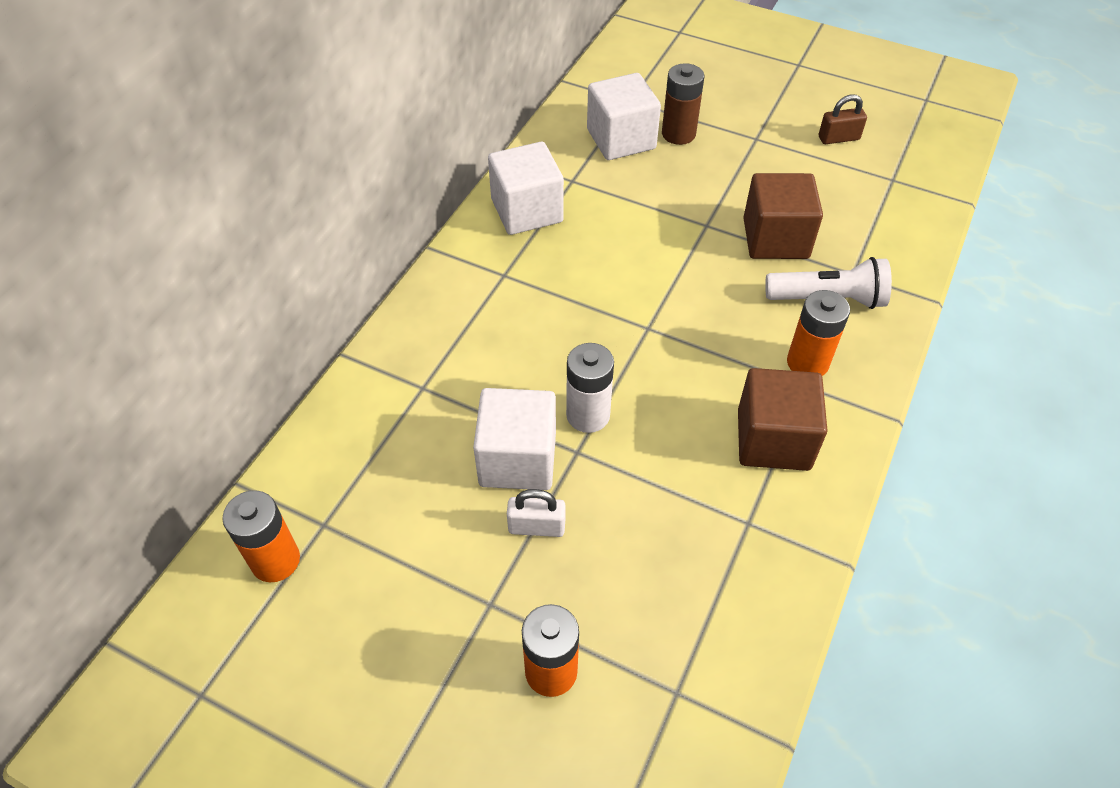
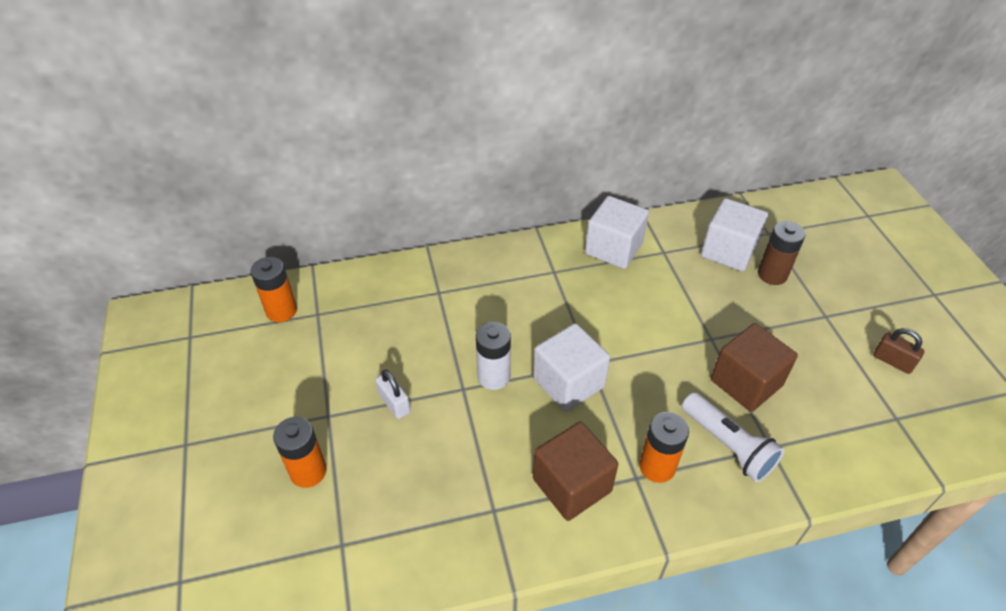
camera: 50 degrees right, 5 degrees down
white cube [473,388,556,490] -> white cube moved to [533,323,610,412]

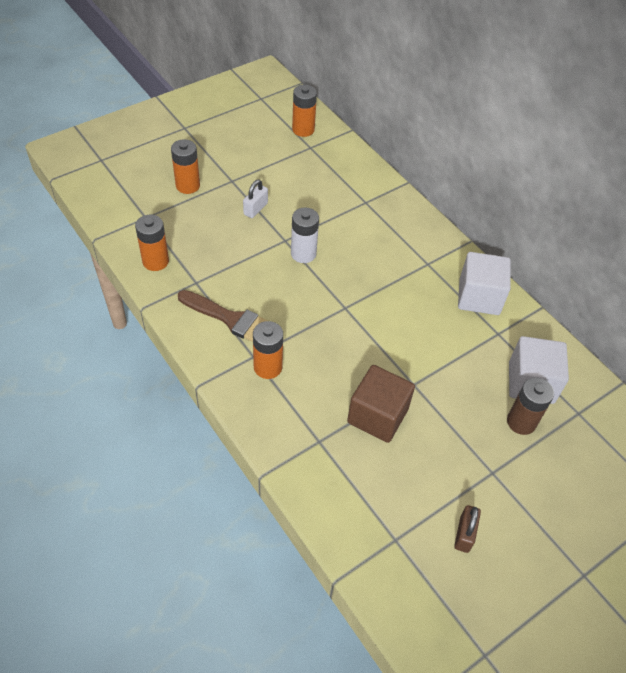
camera: 65 degrees right, 5 degrees up
white cube [533,323,610,412] -> none
brown cube [533,422,618,521] -> brown brush [178,290,268,342]
white flashlight [682,392,784,482] -> none
none -> orange battery [135,215,169,271]

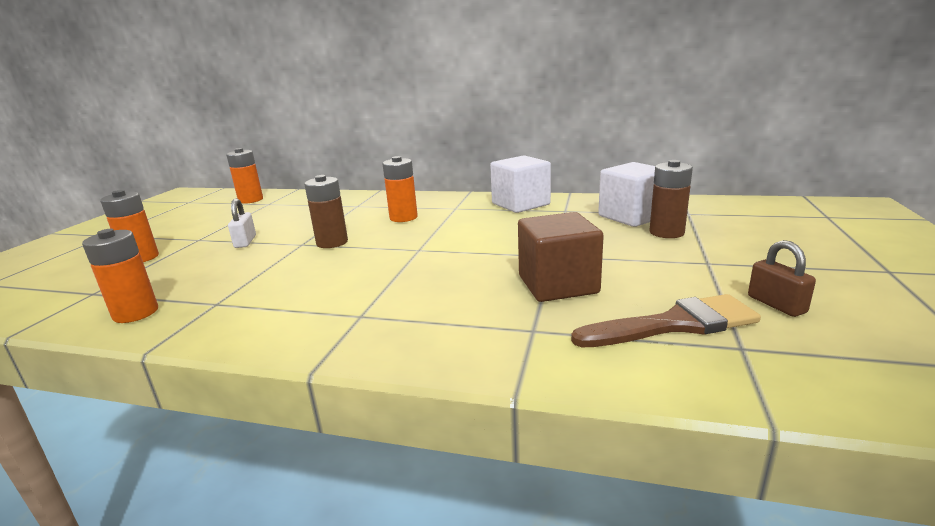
camera: 35 degrees left, 30 degrees down
brown brush [178,290,268,342] -> brown brush moved to [571,294,761,347]
orange battery [253,321,283,379] -> orange battery moved to [383,156,418,222]
white battery [291,208,319,263] -> brown battery [304,175,348,248]

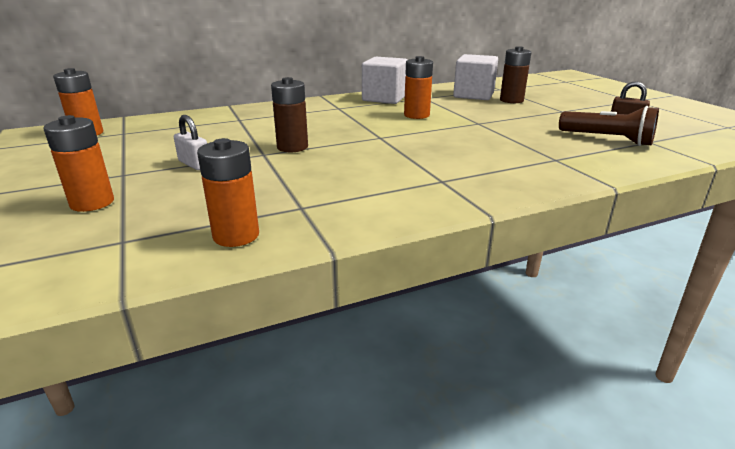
camera: 40 degrees left, 5 degrees up
orange battery [383,156,418,222] -> orange battery moved to [404,56,433,119]
brown cube [518,212,604,302] -> none
brown brush [571,294,761,347] -> brown flashlight [559,106,659,146]

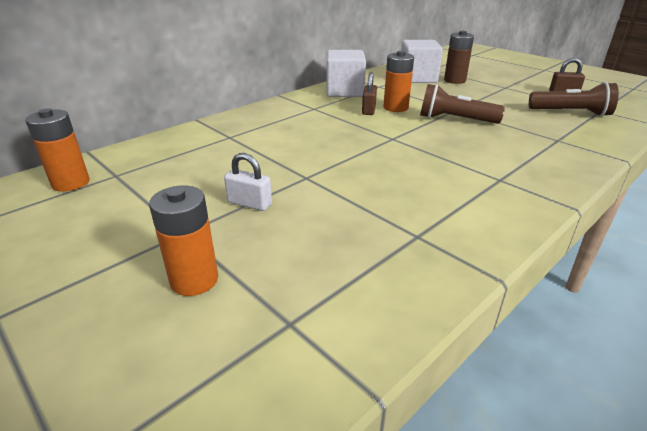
camera: 20 degrees left, 5 degrees up
orange battery [197,138,259,247] -> none
brown battery [271,77,308,152] -> none
none -> brown padlock [362,72,377,115]
none -> brown flashlight [420,84,505,124]

